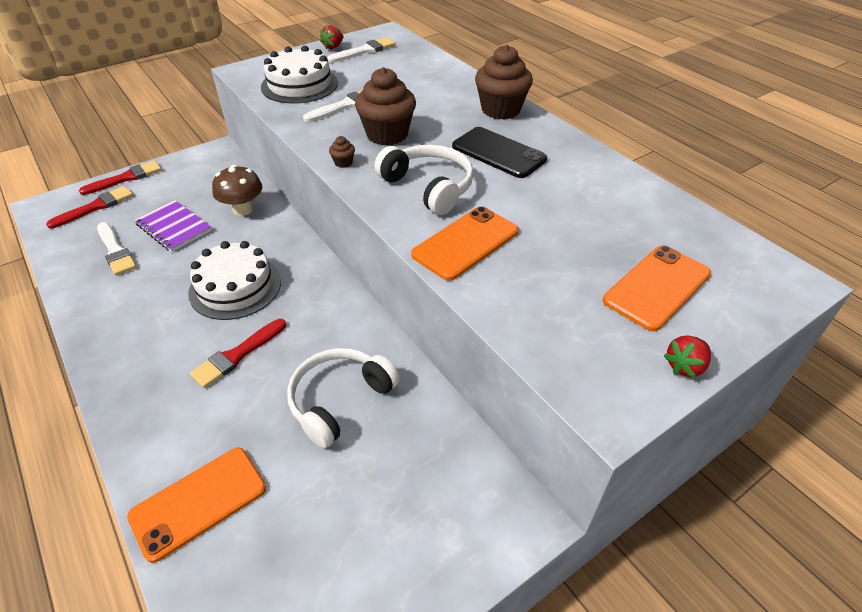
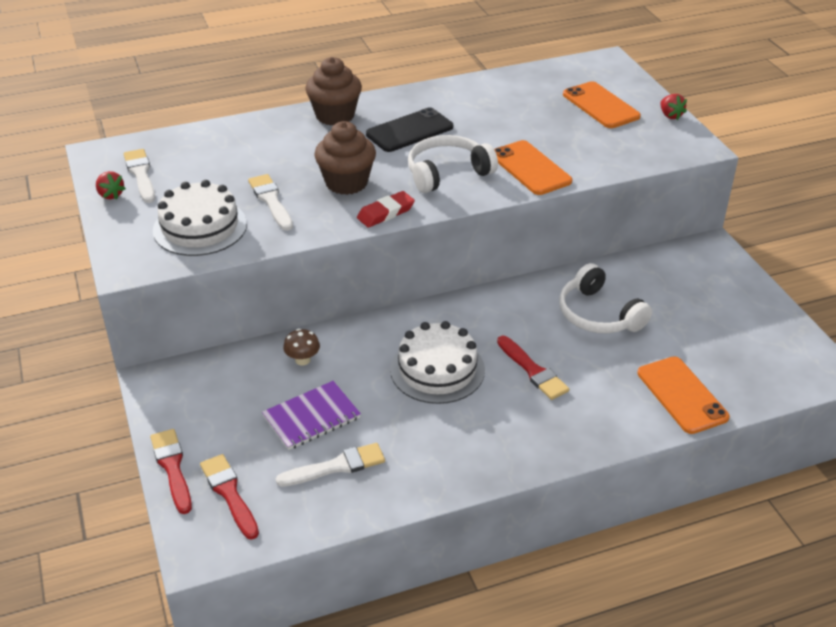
camera: 75 degrees left, 5 degrees down
brown mushroom [212,165,262,216] -> brown mushroom [283,328,320,365], size x0.64
brown cupcake [329,136,355,168] -> red eraser [357,191,415,228]

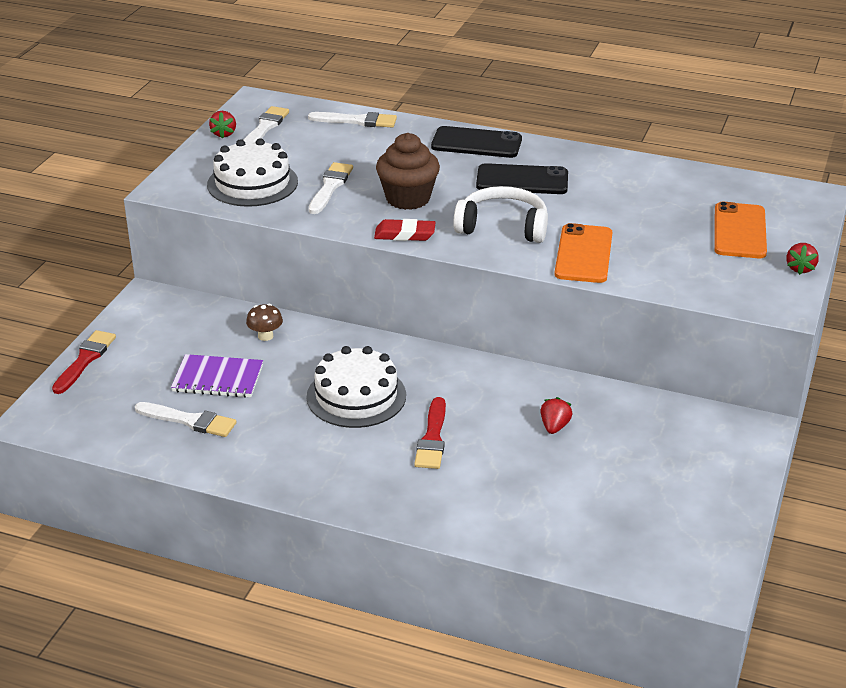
camera: 40 degrees right, 5 degrees down
red brush [200,454,259,539] -> none
brown cupcake [305,57,362,126] -> black phone [431,126,522,158]
white headphones [559,263,652,333] -> red strawberry [540,397,572,434]
orange phone [637,357,730,434] -> none
none -> white brush [308,112,397,127]

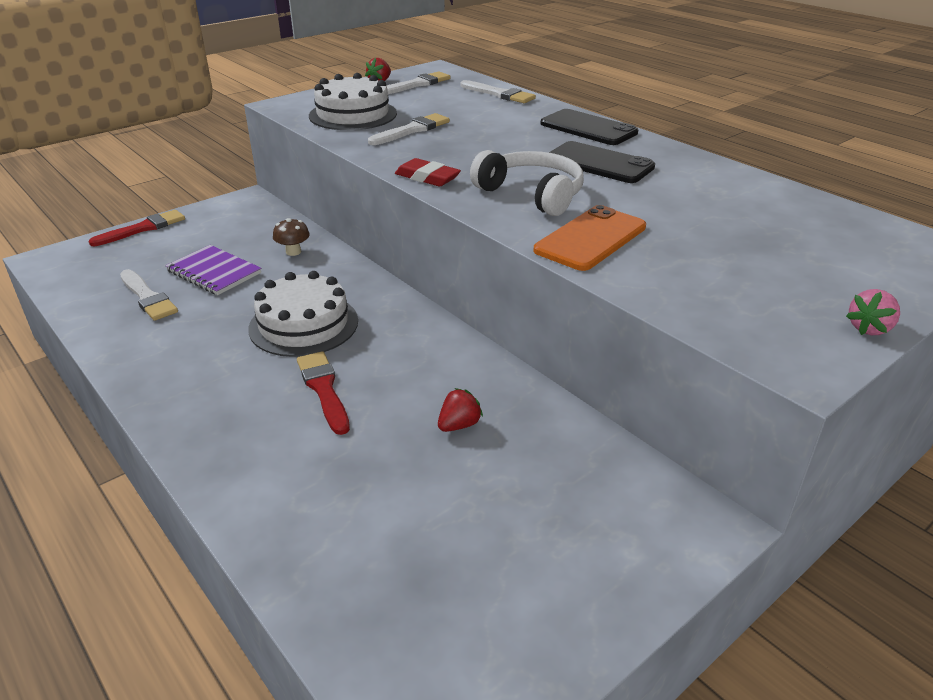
camera: 30 degrees right, 0 degrees up
brown cupcake [376,133,440,210] -> none
red brush [414,397,446,469] -> red brush turned 120 degrees clockwise [297,351,350,435]
orange phone [714,202,767,258] -> none
red strawberry [787,243,819,275] -> pink strawberry [846,289,900,335]

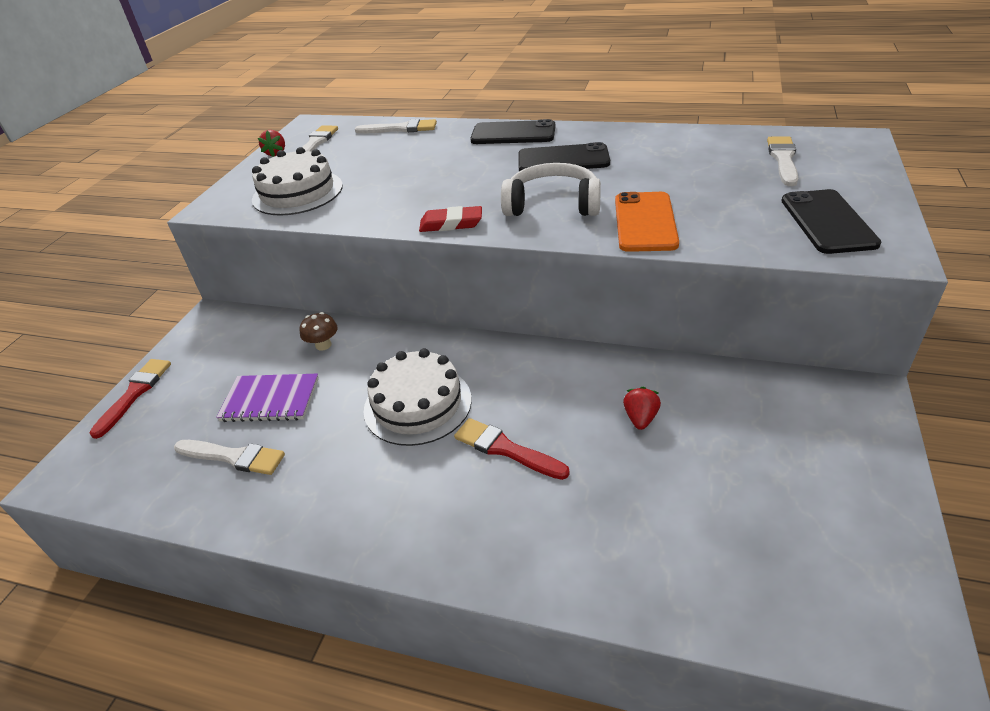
camera: 30 degrees left, 5 degrees up
white brush [368,113,450,145] -> white brush moved to [767,137,798,186]
pink strawberry [846,289,900,335] -> none
none -> black phone [781,189,881,254]

